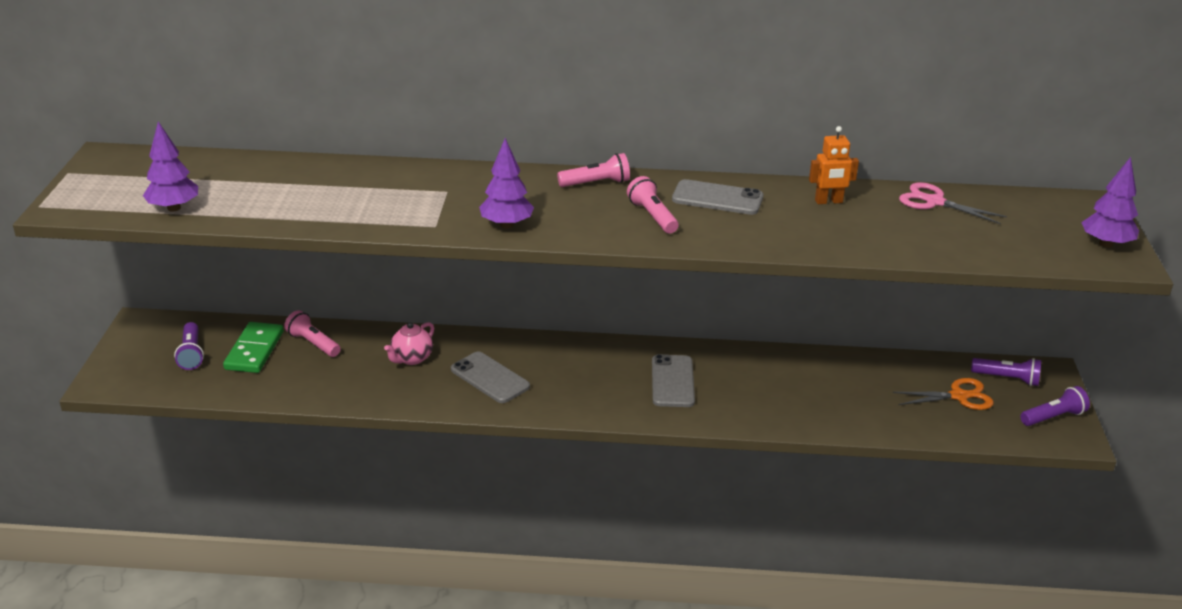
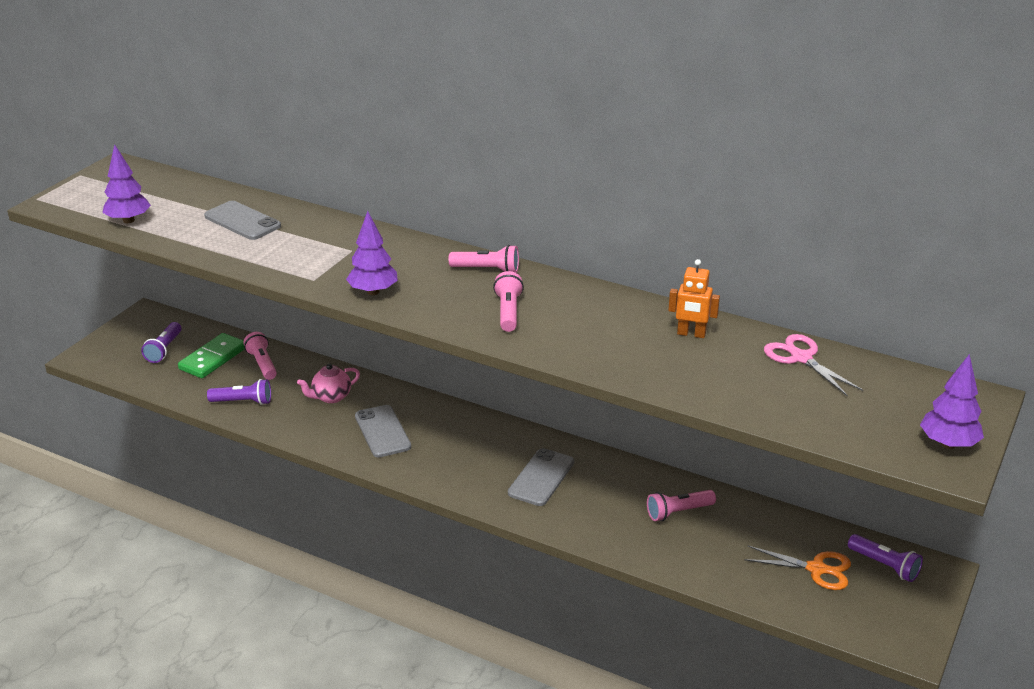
camera: 25 degrees right, 0 degrees up
grey phone [672,179,763,215] -> grey phone moved to [204,201,281,240]
purple flashlight [1020,386,1090,426] -> purple flashlight moved to [207,379,271,405]
none -> pink flashlight [647,490,716,521]

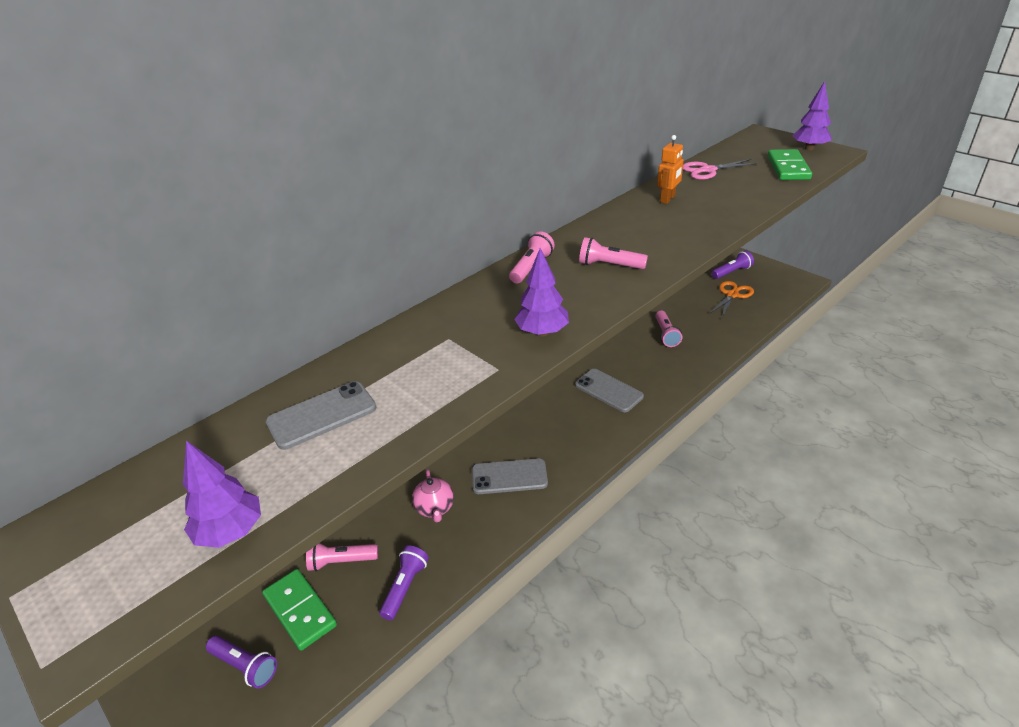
camera: 70 degrees left, 5 degrees up
none -> green domino [767,149,812,180]

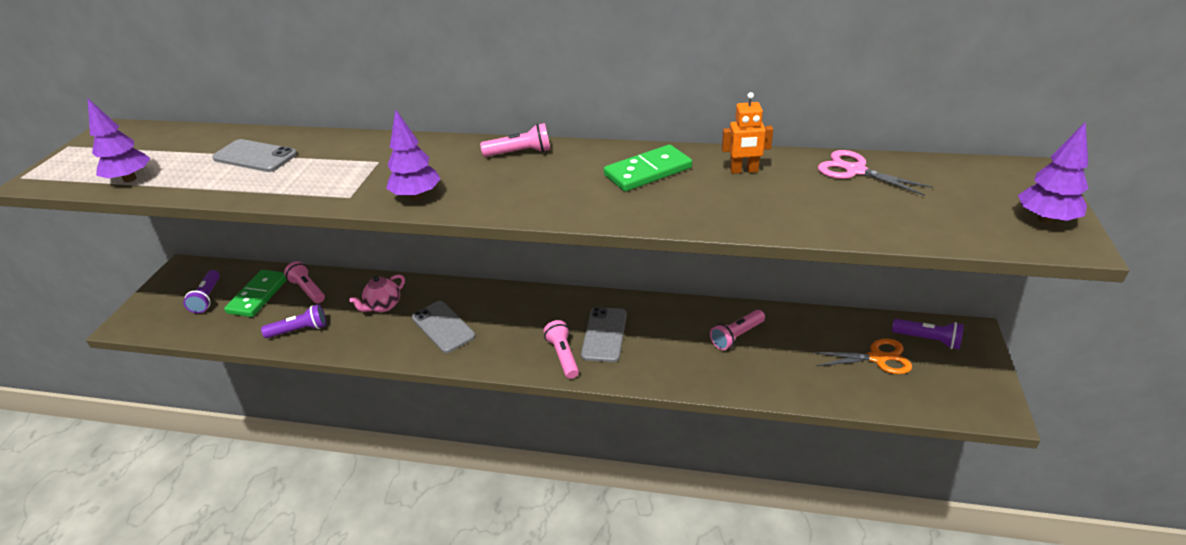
camera: 55 degrees right, 0 degrees up
pink flashlight [579,237,648,269] -> pink flashlight moved to [543,320,579,379]
green domino [767,149,812,180] -> green domino moved to [604,144,692,192]

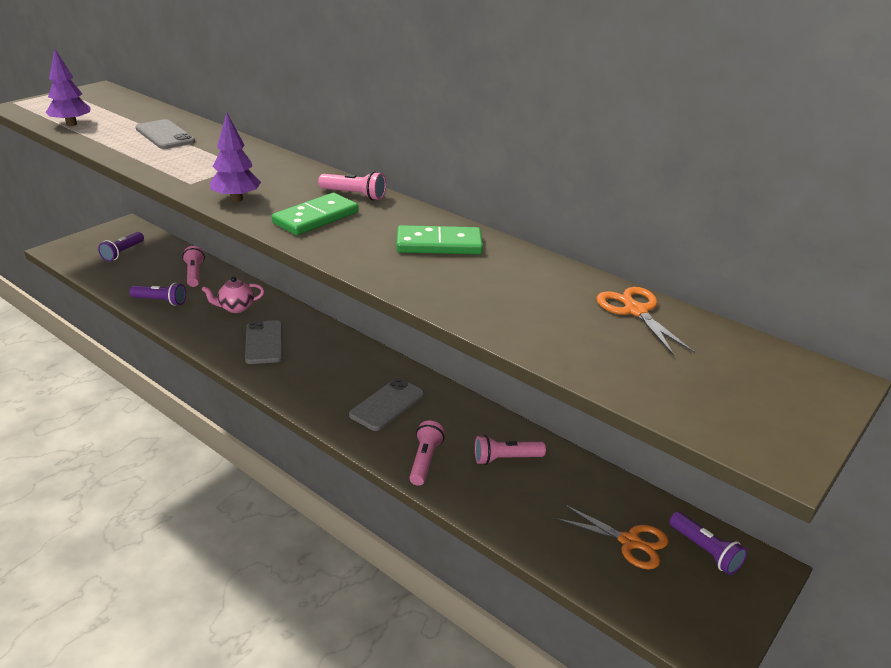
camera: 25 degrees right, 5 degrees down
green domino [224,270,287,317] -> green domino moved to [272,193,359,235]
pink flashlight [543,320,579,379] -> pink flashlight moved to [409,421,445,486]
orange robot [722,92,773,174] -> none
pink scissors [818,150,933,196] -> orange scissors [597,287,695,356]
purple tree [1018,122,1089,224] -> none

